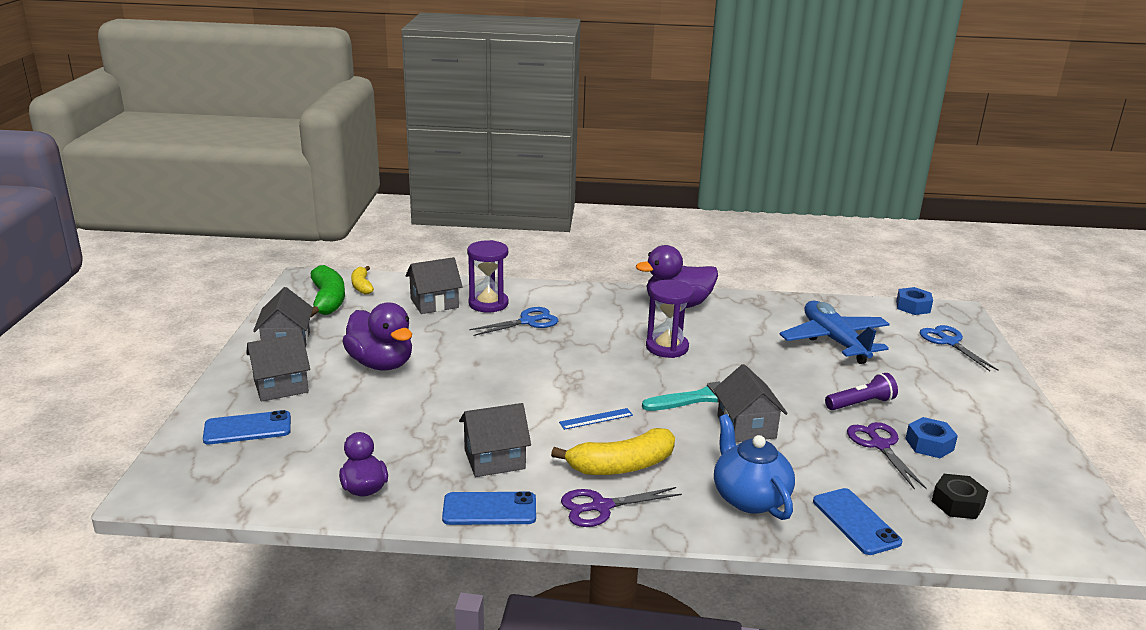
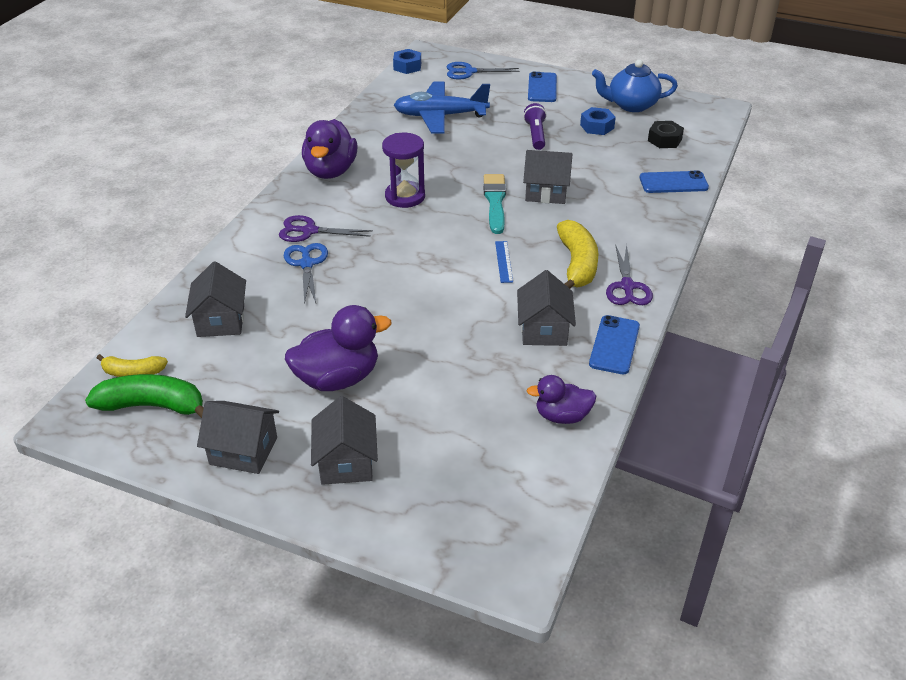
camera: 70 degrees left, 15 degrees up
blue phone [203,410,291,444] -> blue phone moved to [528,72,557,102]
purple hourglass [467,240,509,313] -> none
blue teapot [714,414,795,520] -> blue teapot moved to [592,59,678,112]
purple scissors [847,422,927,490] -> purple scissors moved to [279,215,373,242]

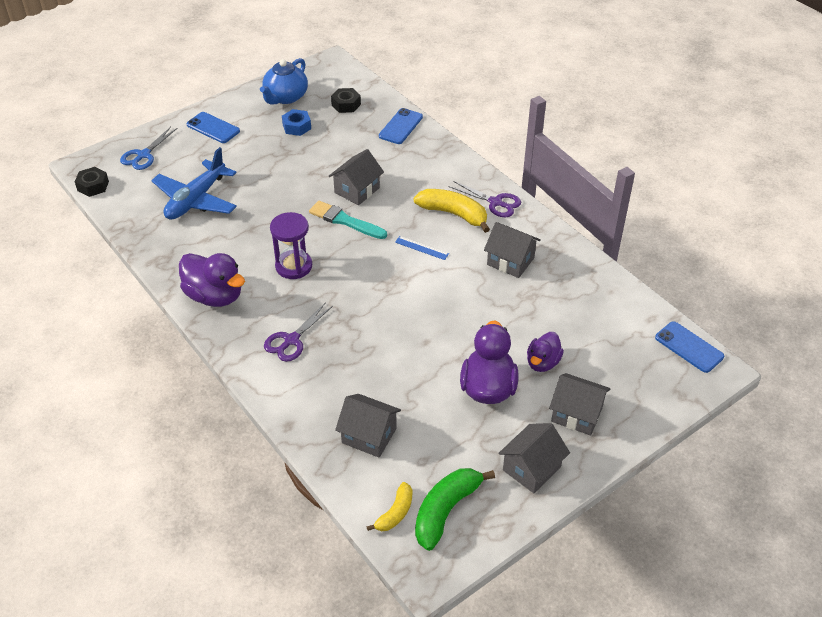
camera: 60 degrees left, 5 degrees up
blue scissors [284,243,328,305] -> none
blue nut [393,49,421,74] -> black nut [75,167,109,197]
purple flashlight [523,103,547,150] -> none
purple duck [527,375,596,424] -> purple duck moved to [527,332,564,372]
blue phone [589,315,640,374] -> blue phone moved to [655,321,724,373]

